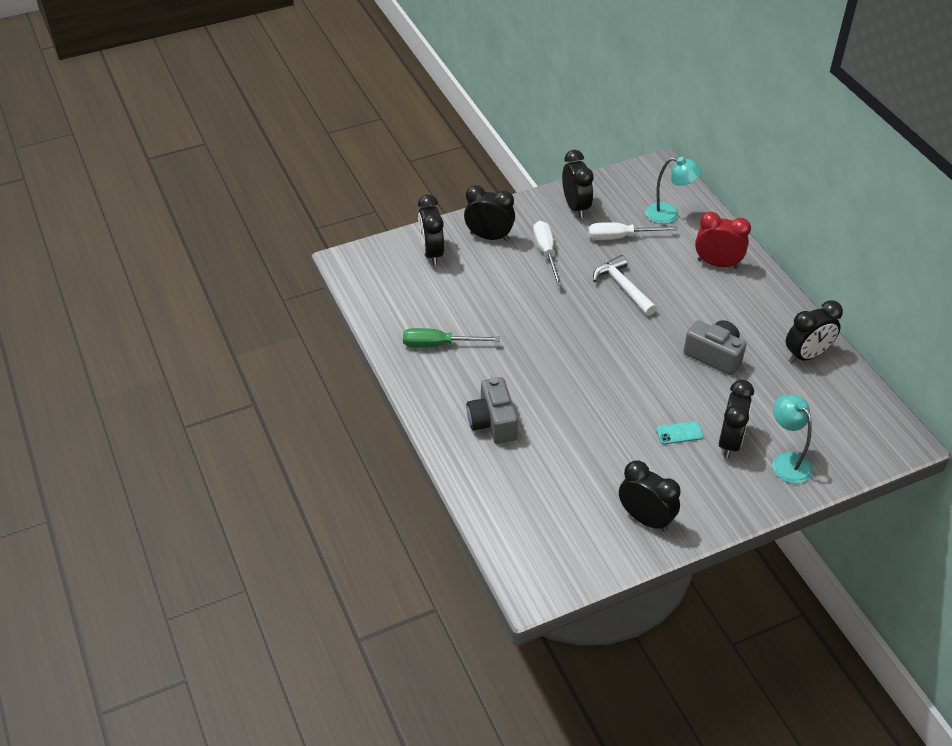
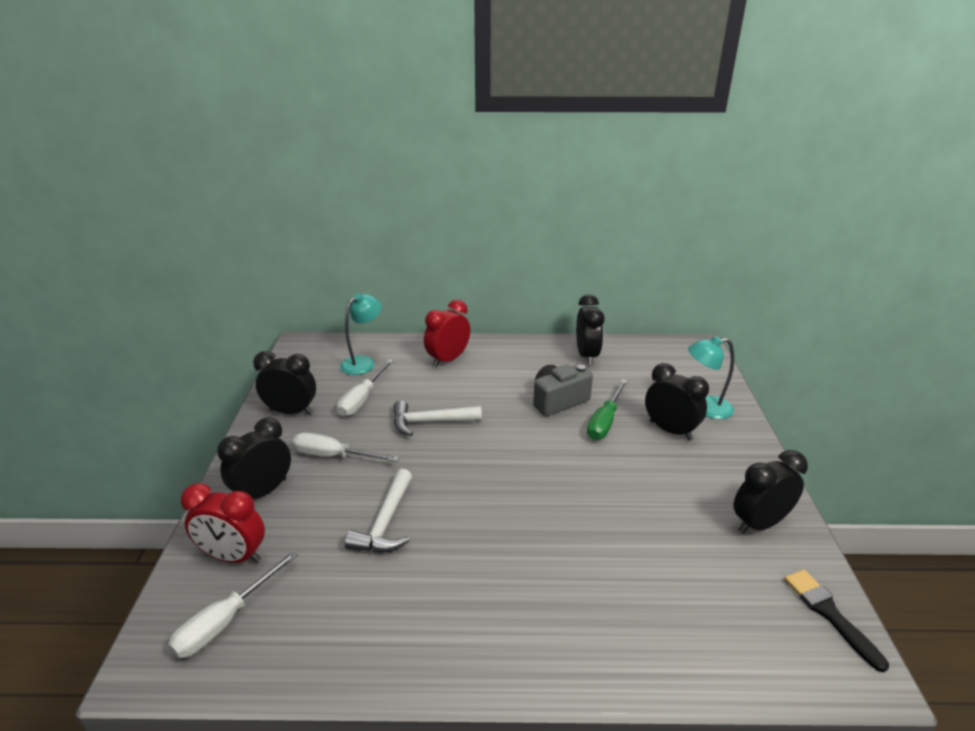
camera: 65 degrees left, 15 degrees down
green screwdriver [403,328,500,348] -> green screwdriver moved to [587,379,628,440]
black clock [418,195,444,265] -> red clock [181,483,265,563]
grey camera [466,377,518,444] -> none
turquoise phone [656,421,703,444] -> none
none -> white screwdriver [168,551,298,658]
none -> white hammer [345,469,412,553]
none -> black brush [784,570,889,672]

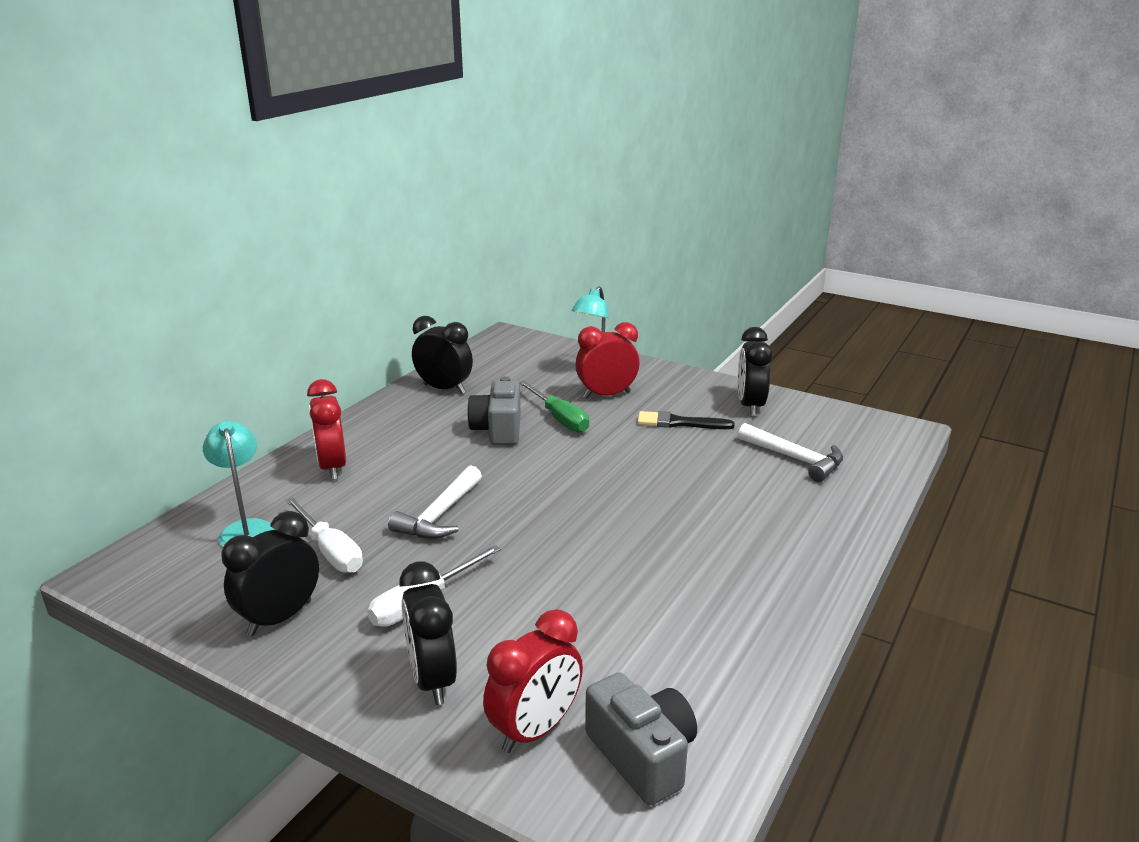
camera: 60 degrees left, 5 degrees down
white screwdriver [168,551,298,658] -> grey camera [585,672,697,805]
white hammer [345,469,412,553] -> white hammer moved to [738,423,843,482]
black clock [645,363,709,440] -> red clock [575,322,640,399]
black brush [784,570,889,672] -> black brush moved to [637,411,734,429]

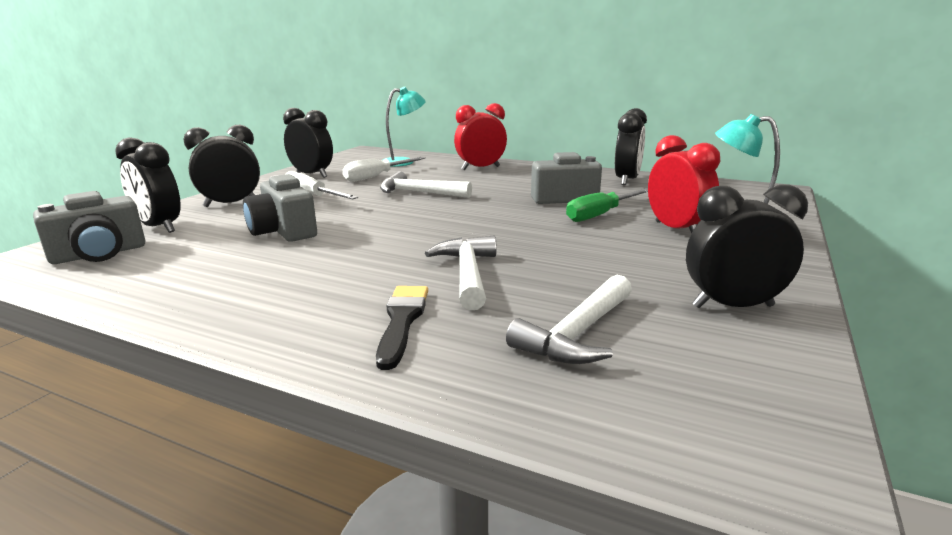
camera: 85 degrees right, 5 degrees down
red clock [483,609,583,753] -> black clock [115,137,181,233]
black brush [637,411,734,429] -> black brush moved to [376,286,428,370]
none -> grey camera [243,174,317,242]
none -> white hammer [425,236,497,310]

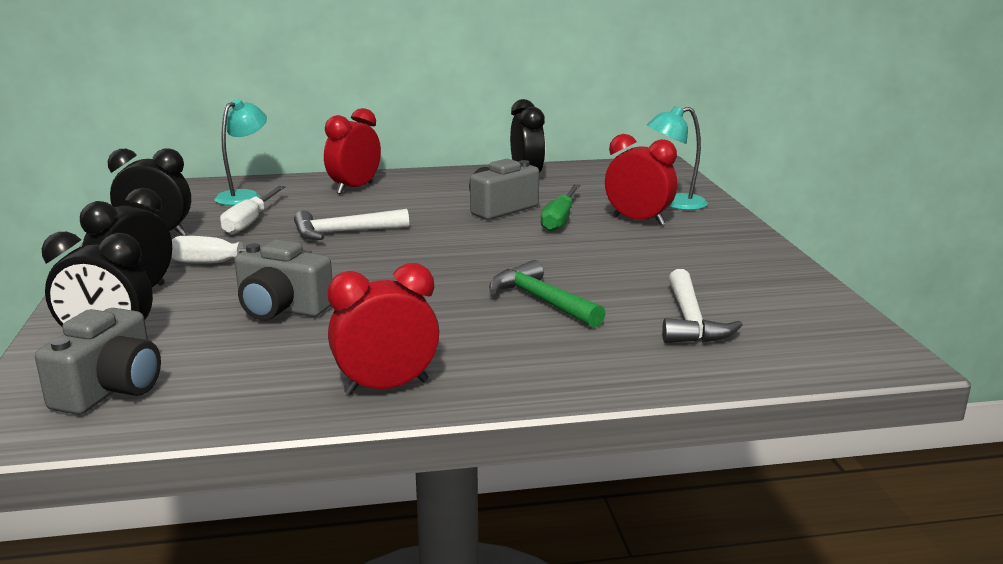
camera: 35 degrees left, 0 degrees up
black brush [376,286,428,370] -> none
white hammer [425,236,497,310] -> green hammer [489,260,606,328]
black clock [686,185,808,308] -> none
none -> red clock [328,263,439,395]

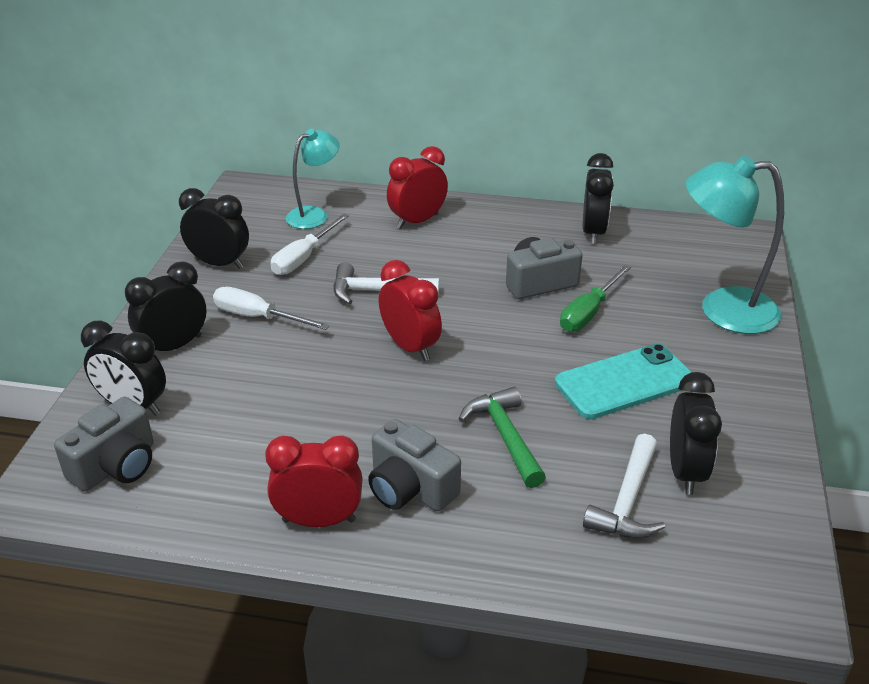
camera: 20 degrees right, 15 degrees up
grey camera [234,239,332,321] -> grey camera moved to [368,419,461,511]
red clock [605,134,677,226] -> red clock moved to [379,260,442,361]
turquoise lamp [647,106,708,210] -> turquoise lamp [686,156,784,334], size x1.61
none -> turquoise phone [555,344,691,419]
none -> black clock [670,372,722,495]

